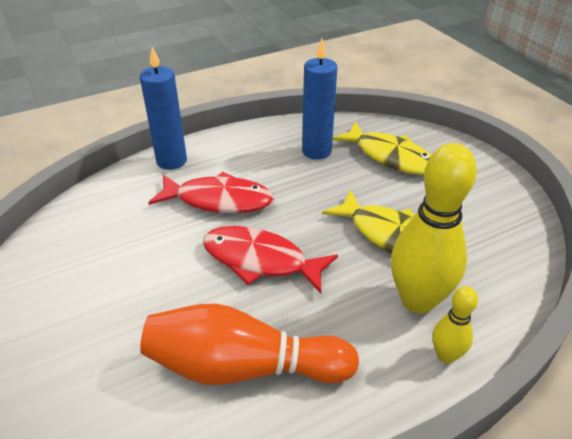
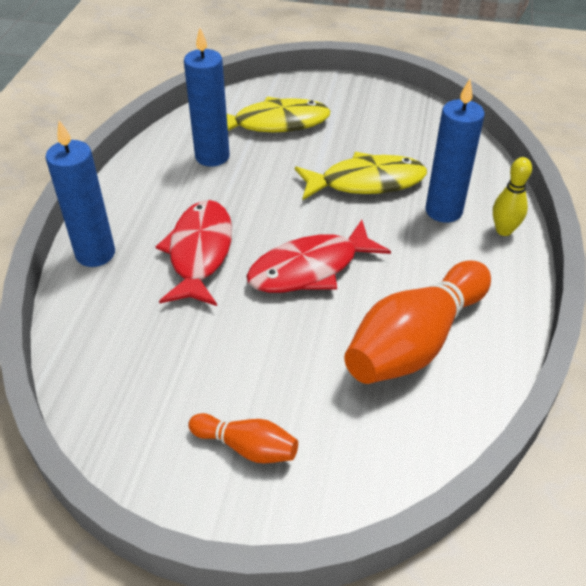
camera: 50 degrees left, 5 degrees up
red fish [148,172,273,213] -> red fish turned 45 degrees counterclockwise [155,200,232,306]
yellow bowling pin [391,143,477,314] -> blue candle [425,79,485,223]
none -> orange bowling pin [188,413,298,463]

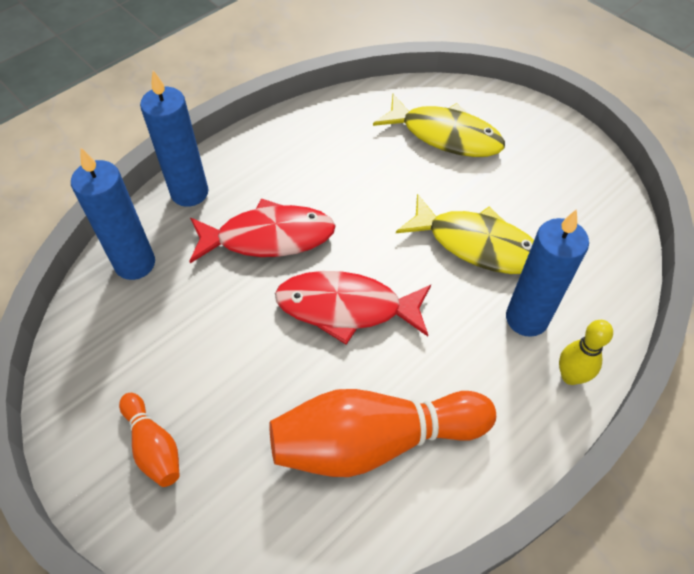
camera: 35 degrees right, 10 degrees up
red fish [155,200,232,306] -> red fish turned 45 degrees clockwise [189,198,336,263]
blue candle [184,28,230,167] -> blue candle moved to [71,148,155,280]

